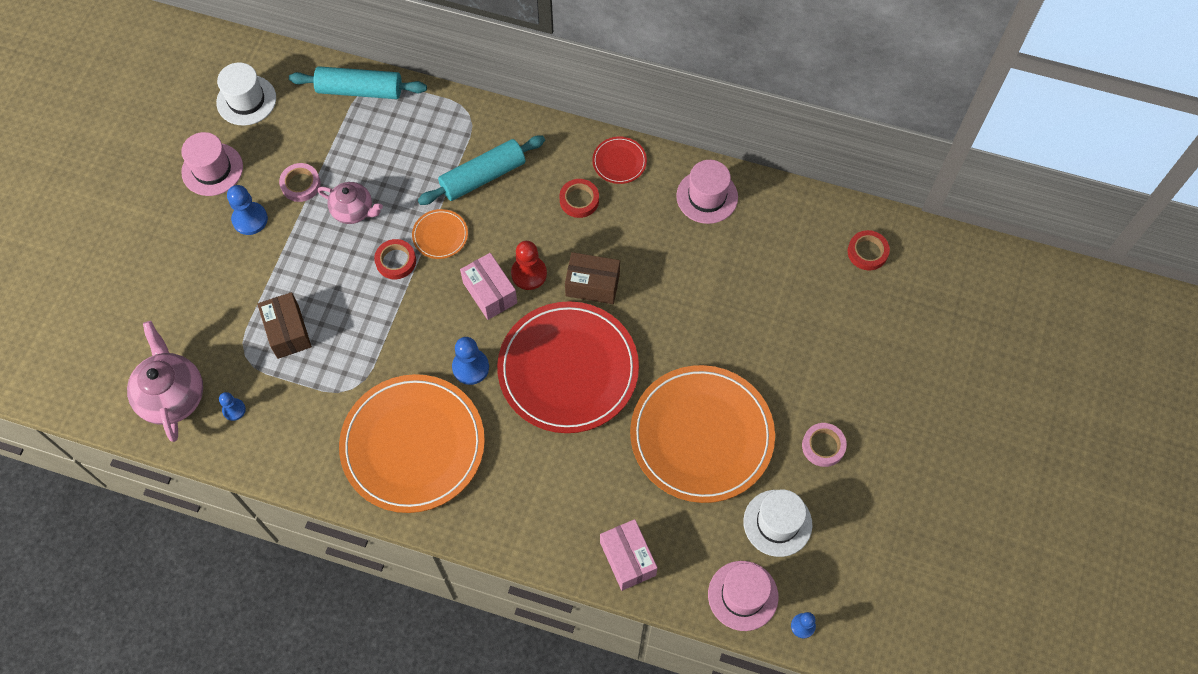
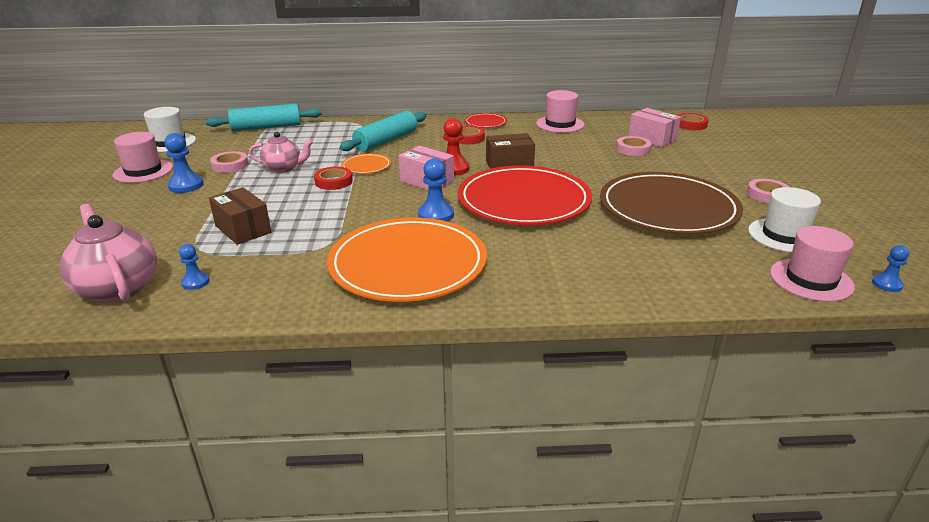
camera: 20 degrees left, 35 degrees down
pink box [600,519,658,591] -> pink box moved to [629,108,681,147]
orange plate [630,365,775,503] -> brown plate [600,172,743,235]
none -> pink tape [616,136,652,156]

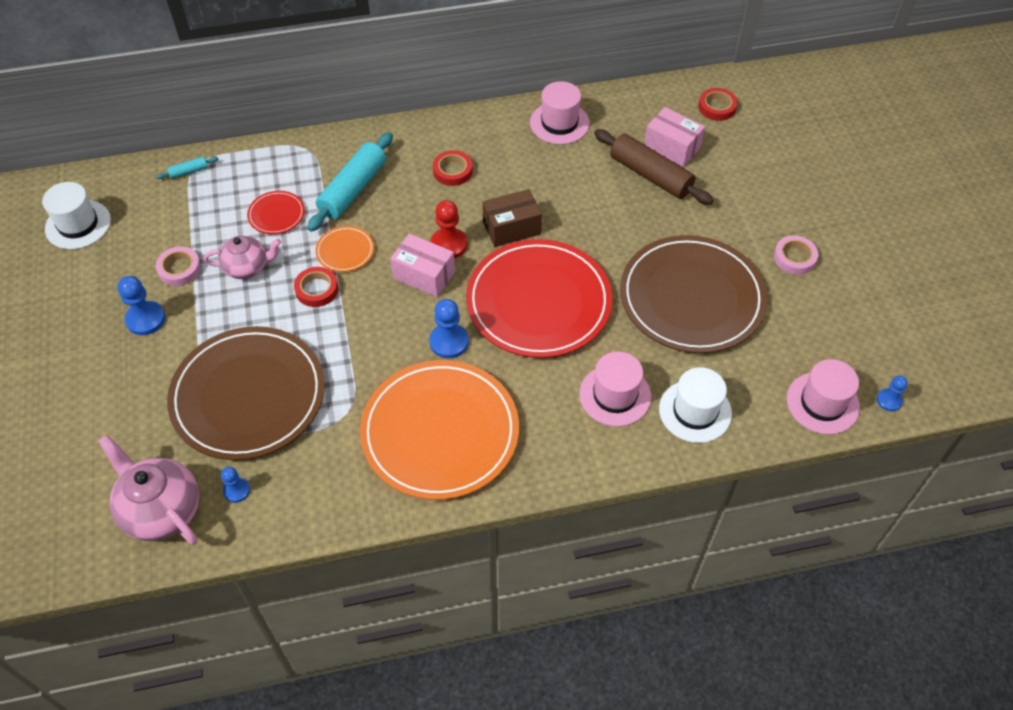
camera: 10 degrees left, 25 degrees up
pink hat [113,132,173,183] -> pink hat moved to [579,352,651,426]
turquoise rolling pin [206,104,322,131] -> turquoise rolling pin [156,156,218,179], size x0.44
brown box [209,187,271,245] -> brown plate [167,326,325,460]
red plate [465,113,507,128] -> red plate moved to [247,191,305,234]
pink tape [616,136,652,156] -> brown rolling pin [594,129,713,205]
white hat [748,187,821,252] -> white hat moved to [659,367,732,443]

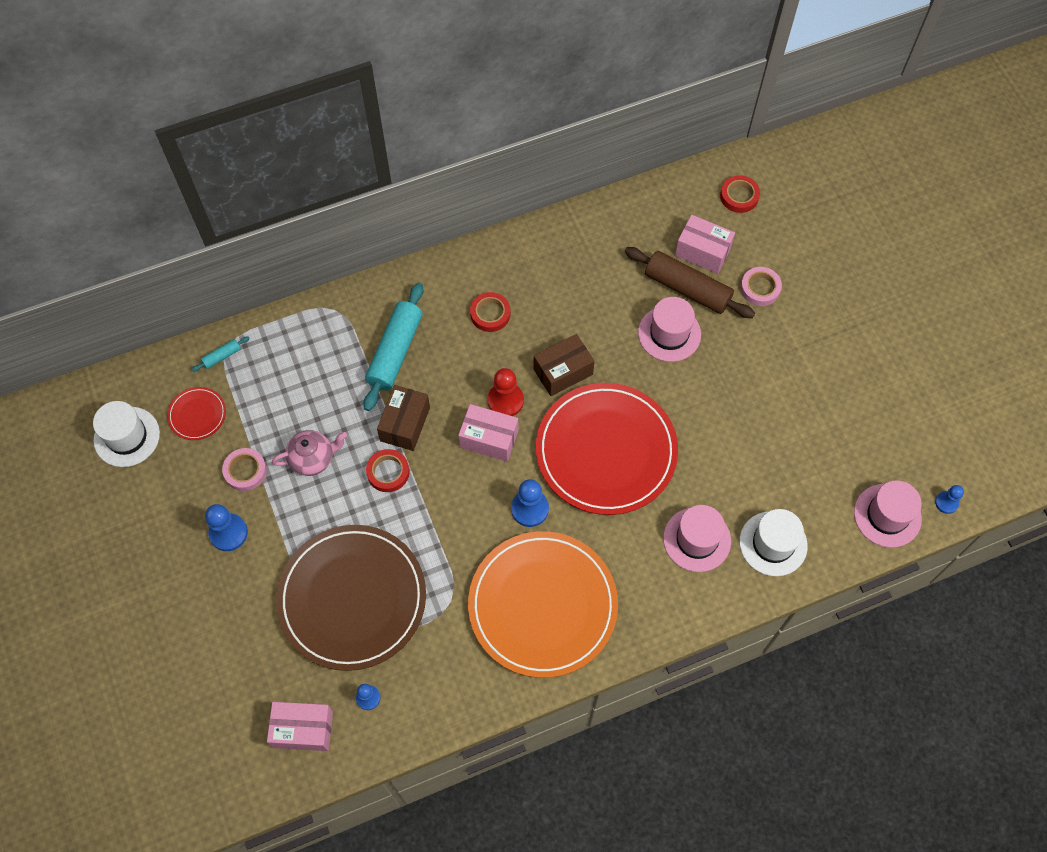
camera: 10 degrees left, 10 degrees up
pink teapot [98,435,199,545] -> pink box [267,702,333,751]
red plate [247,191,305,234] -> red plate moved to [167,387,226,440]
orange plate [315,226,374,272] -> brown box [377,385,430,451]
pink hat [530,81,590,144] -> pink hat moved to [638,297,701,362]
brown plate [620,235,767,353] -> none
pink tape [774,235,819,275] -> pink tape moved to [740,267,782,306]

